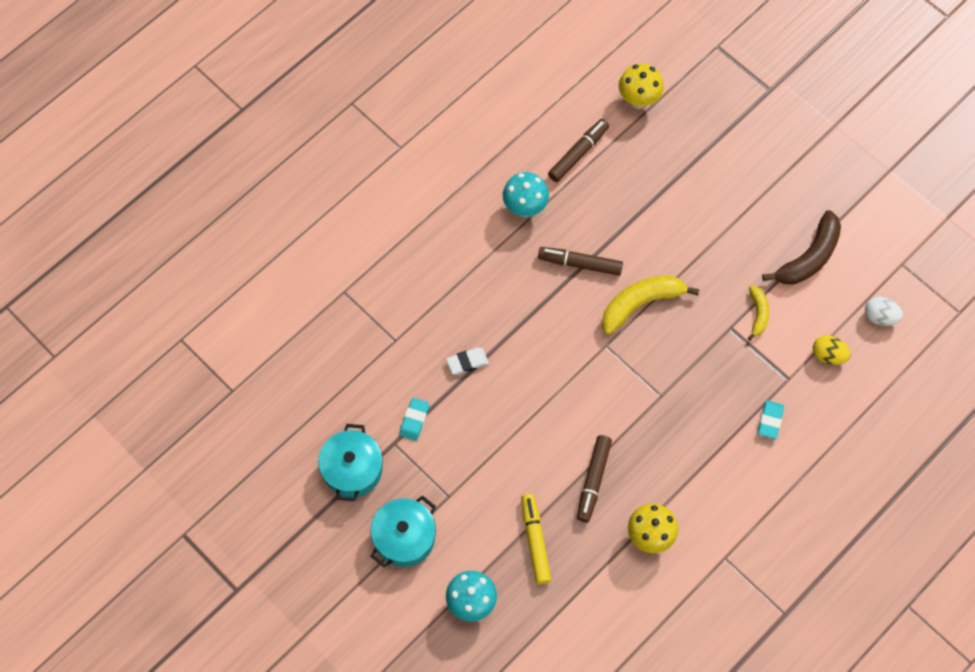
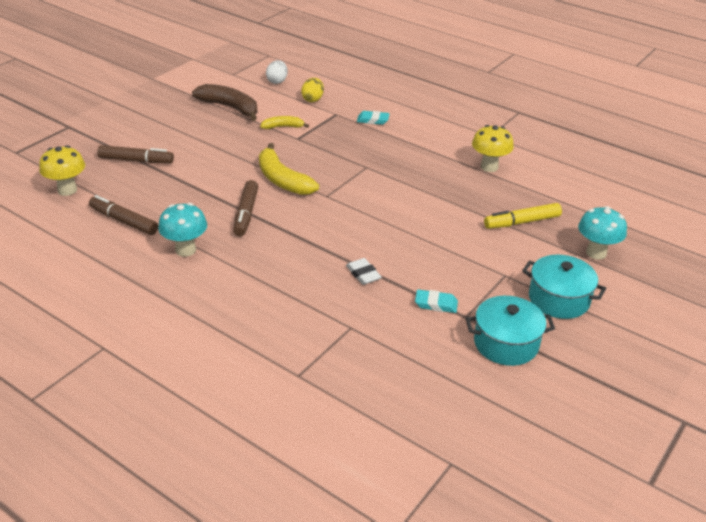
camera: 100 degrees left, 30 degrees down
brown marker [577,435,612,522] -> brown marker moved to [97,145,174,163]

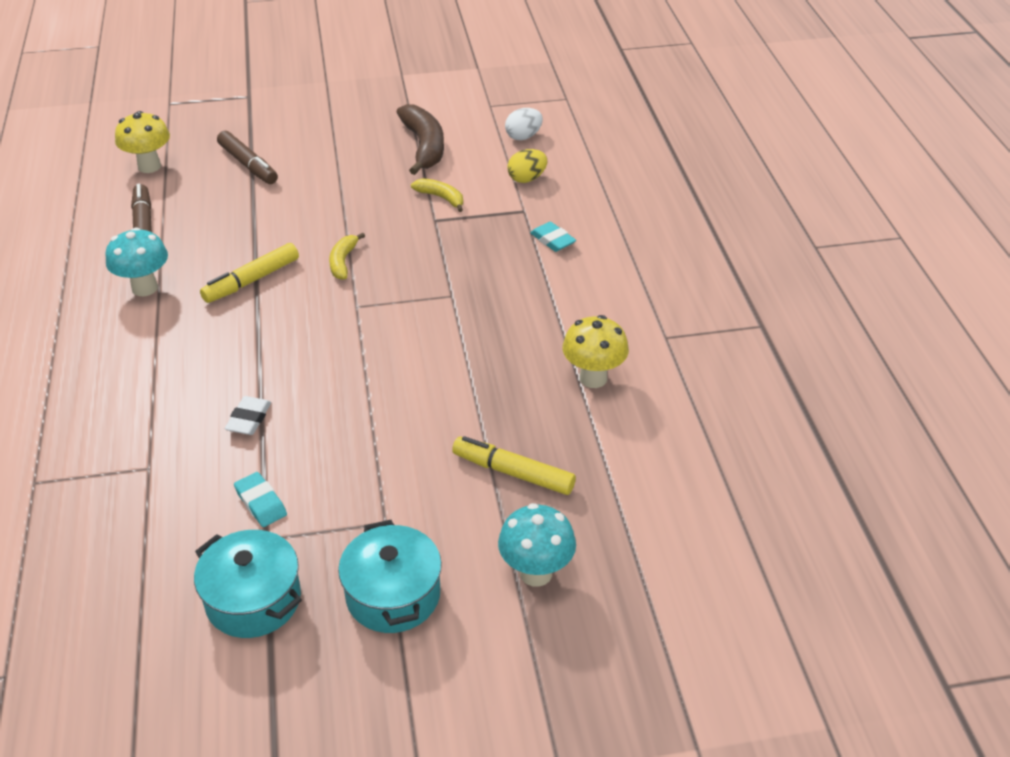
camera: 45 degrees right, 5 degrees up
brown marker [233,180,258,236] -> yellow marker [200,243,299,303]
yellow banana [259,143,319,195] -> yellow banana [329,233,365,280], size x0.55

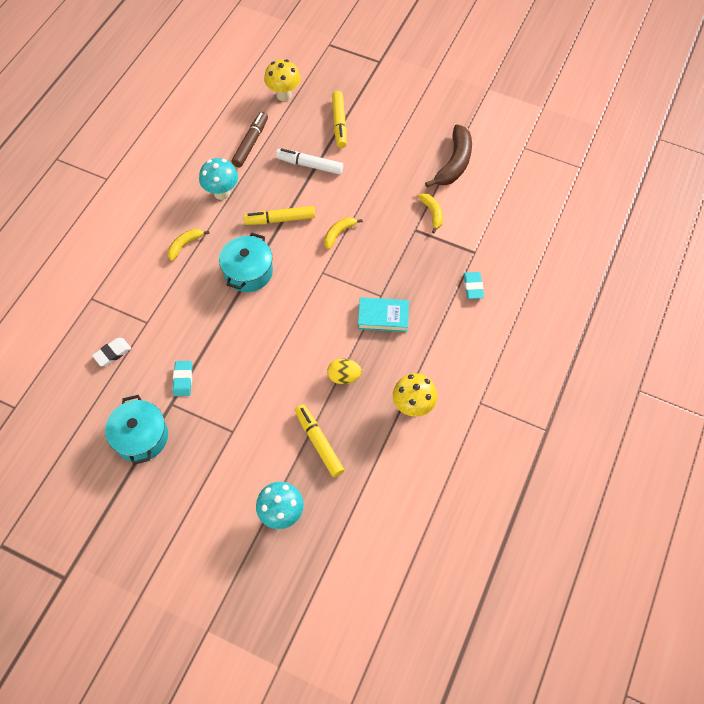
camera: 35 degrees right, 20 degrees up
brown marker [217,131,278,184] -> yellow marker [332,91,347,148]
white eraser [225,396,271,435] -> white eraser moved to [92,338,131,366]
turquoise pot [338,520,442,633] -> turquoise pot moved to [219,233,273,292]
white egg [505,108,543,140] -> none
yellow egg [507,149,547,183] -> yellow egg moved to [327,359,362,384]
none -> yellow banana [168,229,209,261]
none -> white marker [276,149,343,175]
none -> turquoise book [358,297,409,332]

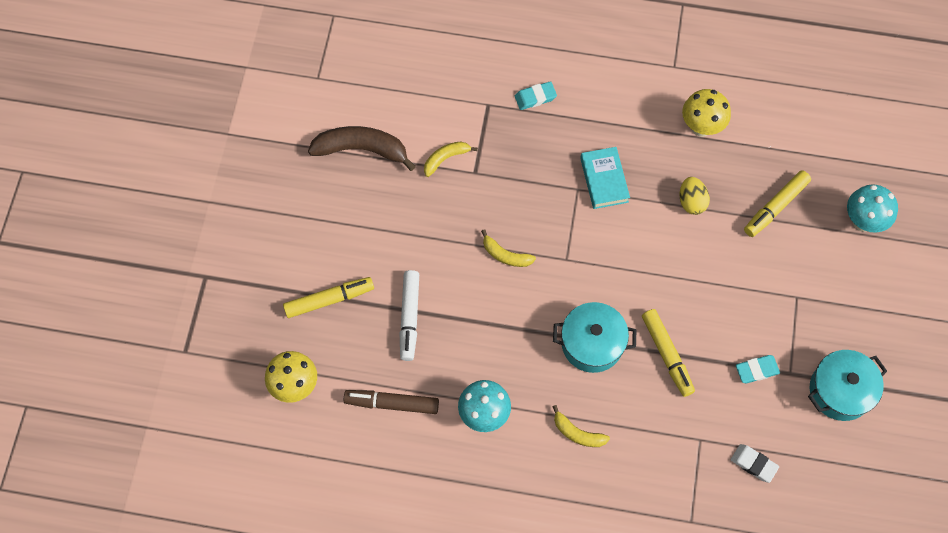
camera: 105 degrees left, 5 degrees up
yellow marker [243,206,315,225] -> yellow marker moved to [642,309,695,397]

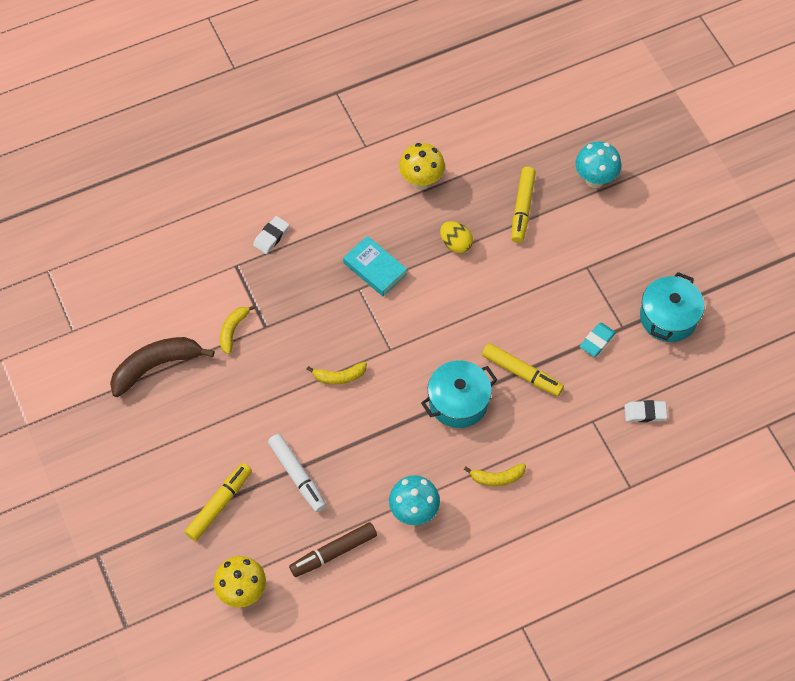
camera: 35 degrees left, 5 degrees down
turquoise eraser [515,81,557,110] -> white eraser [253,216,289,254]

